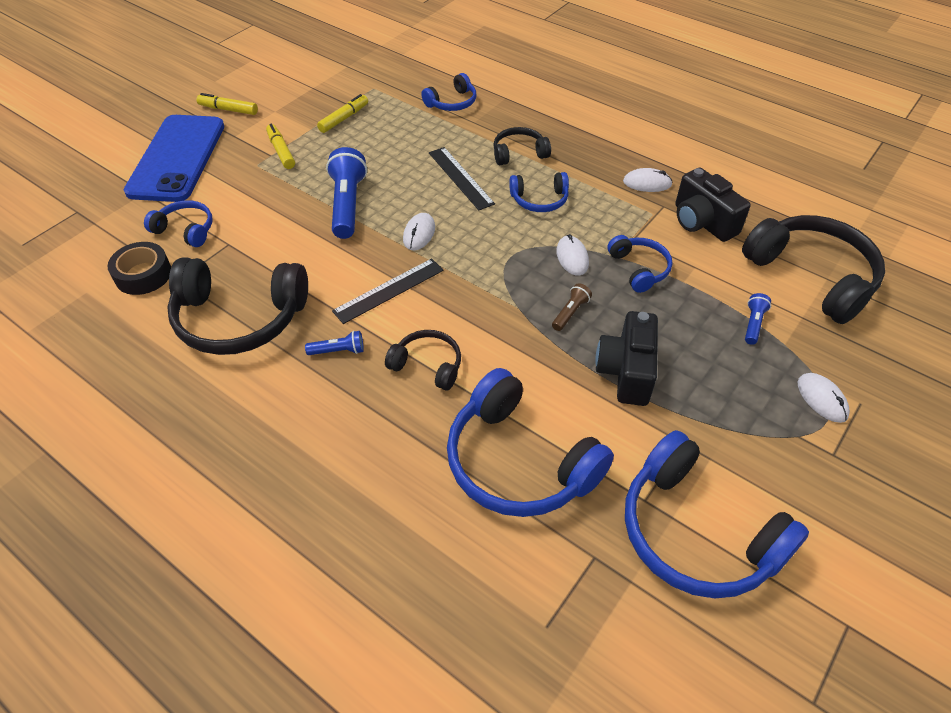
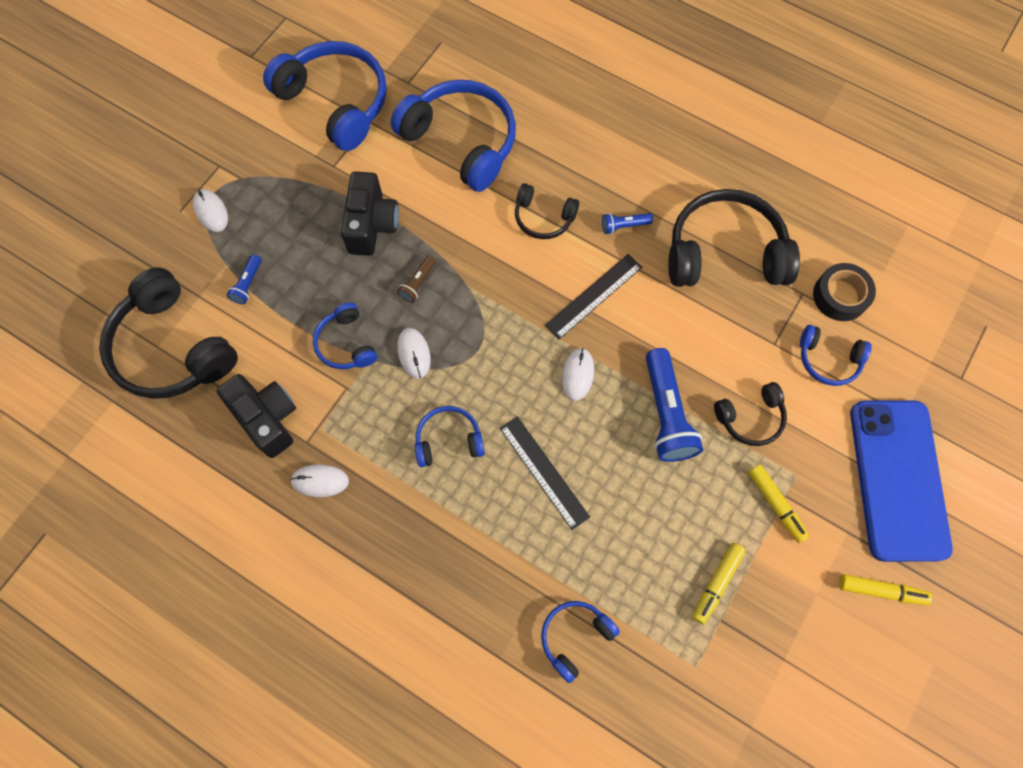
camera: 175 degrees right, 20 degrees up
black headphones [493,127,551,165] -> black headphones moved to [714,382,787,446]

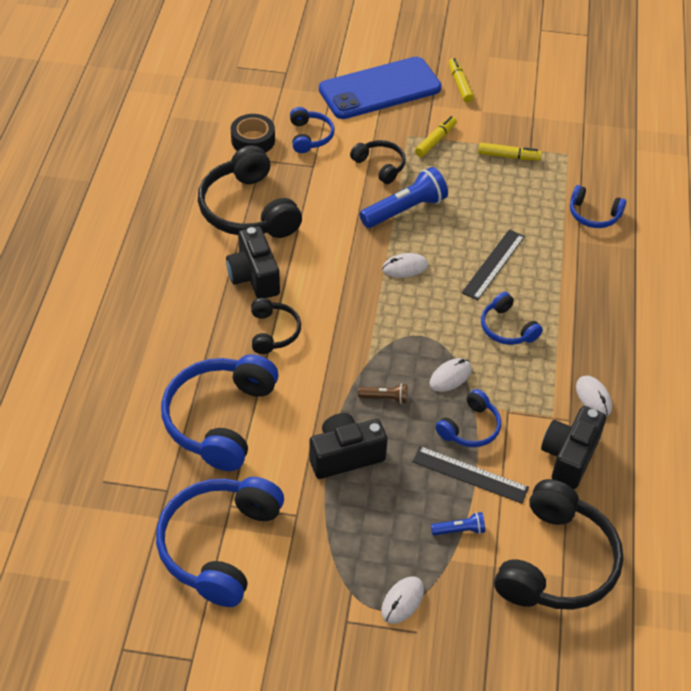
camera: 115 degrees left, 20 degrees down
black ruler [545,254,642,340] -> black ruler moved to [412,446,529,504]
blue flashlight [602,213,653,234] -> black camera [226,226,280,298]

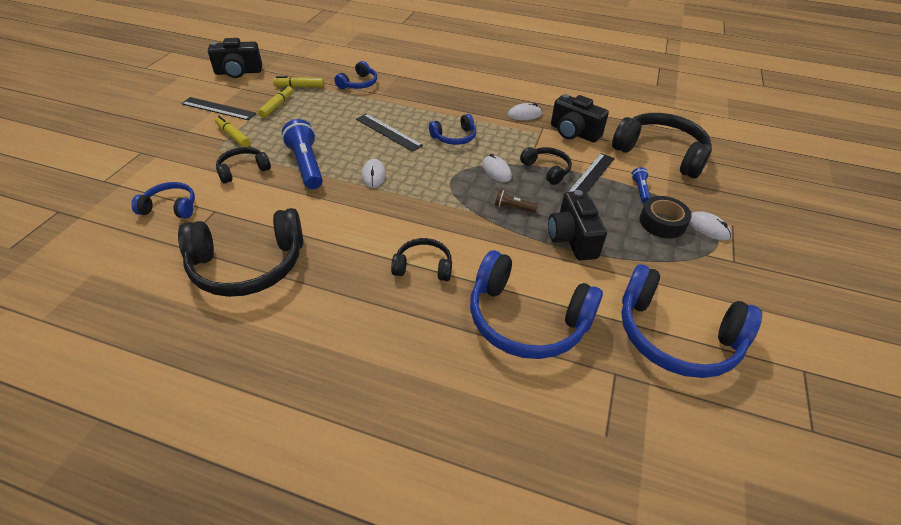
camera: 80 degrees left, 5 degrees down
black camera [226,226,280,298] -> black camera moved to [208,38,262,78]
black tape [231,114,275,153] -> black tape moved to [639,196,692,239]
blue phone [319,57,442,119] -> none
brown flashlight [358,383,407,404] -> brown flashlight turned 90 degrees counterclockwise [495,190,538,213]
blue headphones [435,389,501,447] -> black headphones [520,147,572,185]
yellow marker [448,58,474,102] -> yellow marker moved to [273,76,324,87]
none -> black ruler [181,97,256,120]

